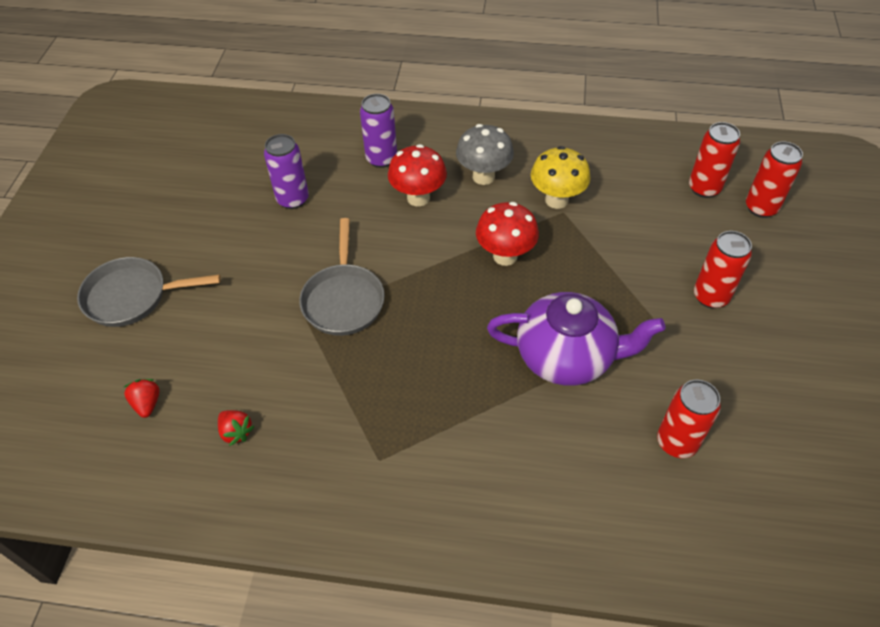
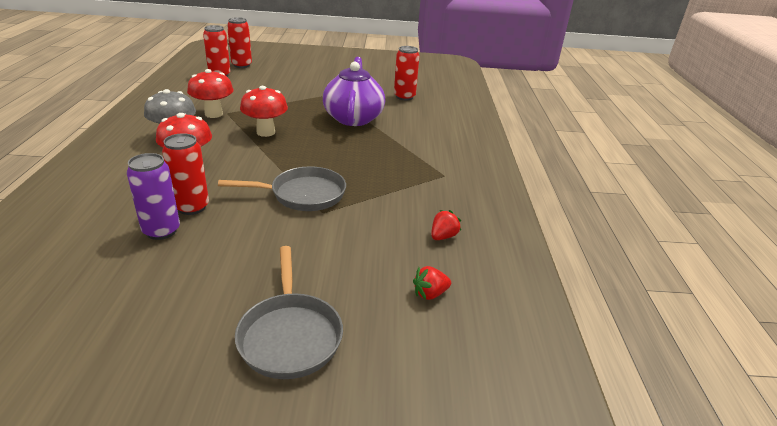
camera: 100 degrees left, 20 degrees down
purple can [360,94,397,168] -> none
yellow mushroom [531,146,591,209] -> red mushroom [187,69,234,118]
red can [694,231,752,309] -> red can moved to [162,133,209,215]

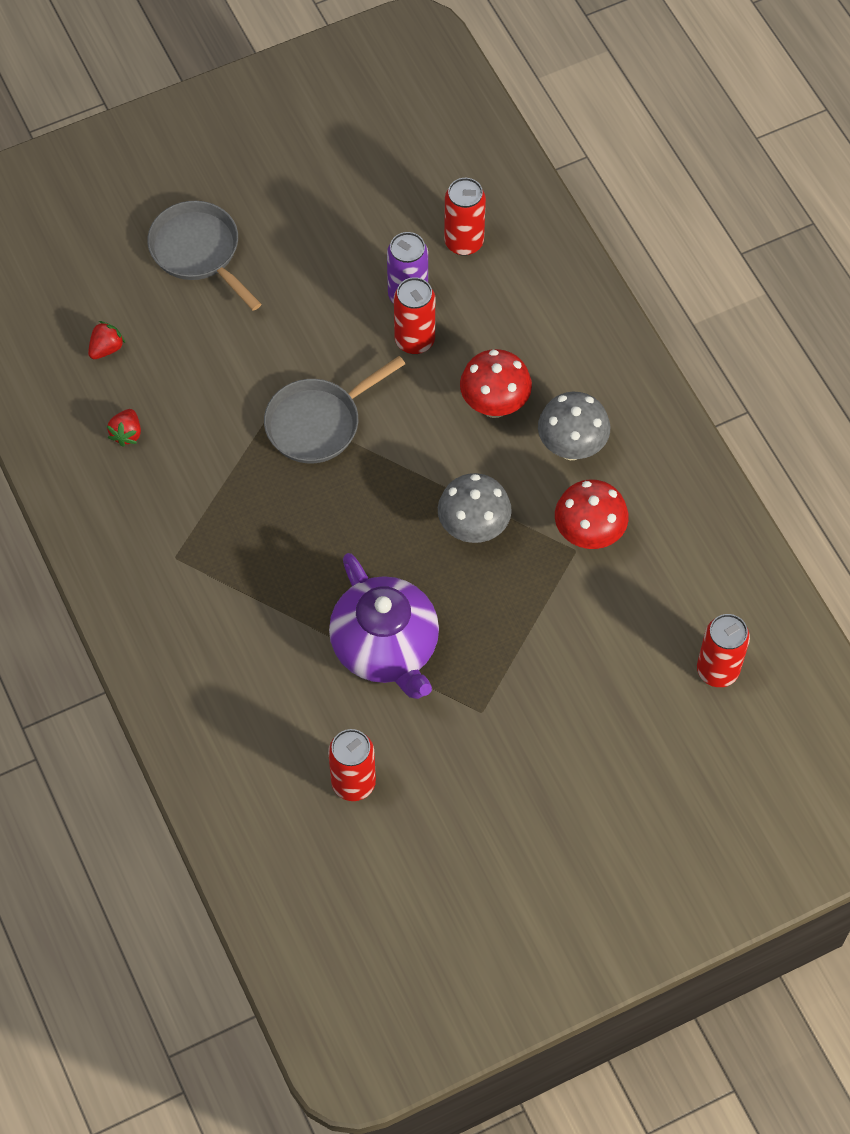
camera: 155 degrees right, 30 degrees up
red can [227,17,252,68] -> red can moved to [444,178,486,256]
red mushroom [240,86,288,137] -> grey mushroom [438,473,512,543]

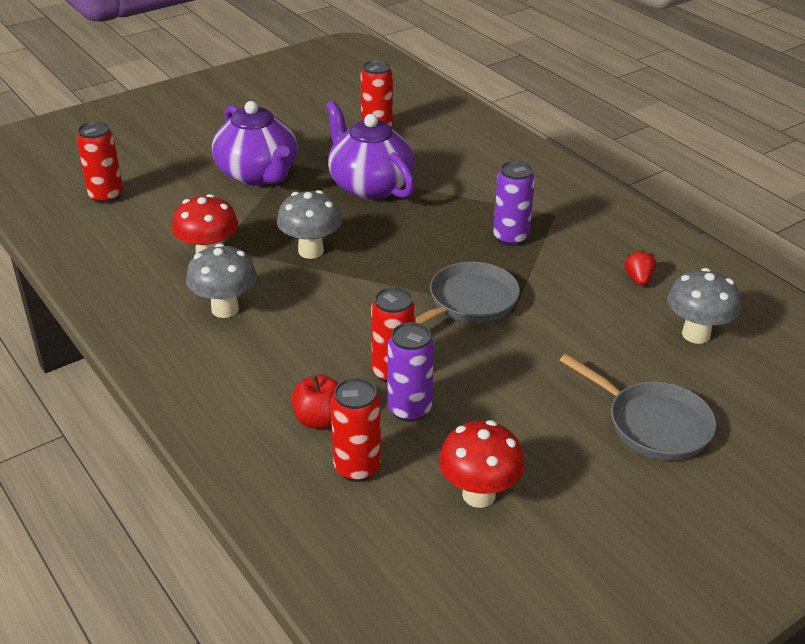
camera: 170 degrees right, 25 degrees down
red strawberry [88,321,125,359] -> grey mushroom [667,268,741,344]
red mushroom [460,349,532,418] -> red mushroom moved to [439,420,525,508]
none -> purple teapot [212,101,297,186]
none -> red apple [292,374,339,429]
none -> purple can [493,161,535,246]

